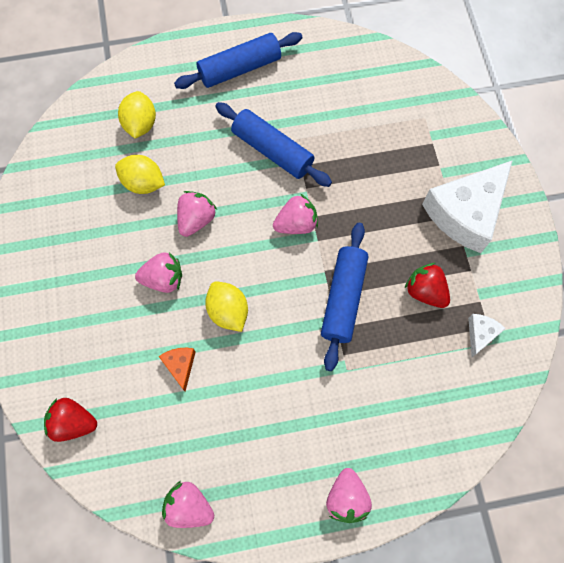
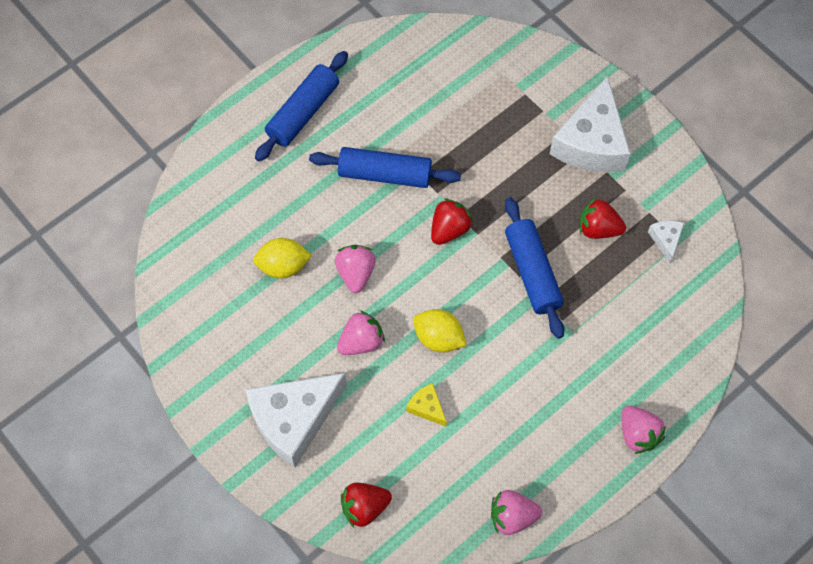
camera: 30 degrees left, 5 degrees down
yellow lemon [118,91,156,138] -> none
orange cheese [158,348,196,391] -> yellow cheese [407,383,447,427]
pink strawberry [273,194,318,234] -> red strawberry [431,198,473,245]
none -> white cheese [245,373,347,468]

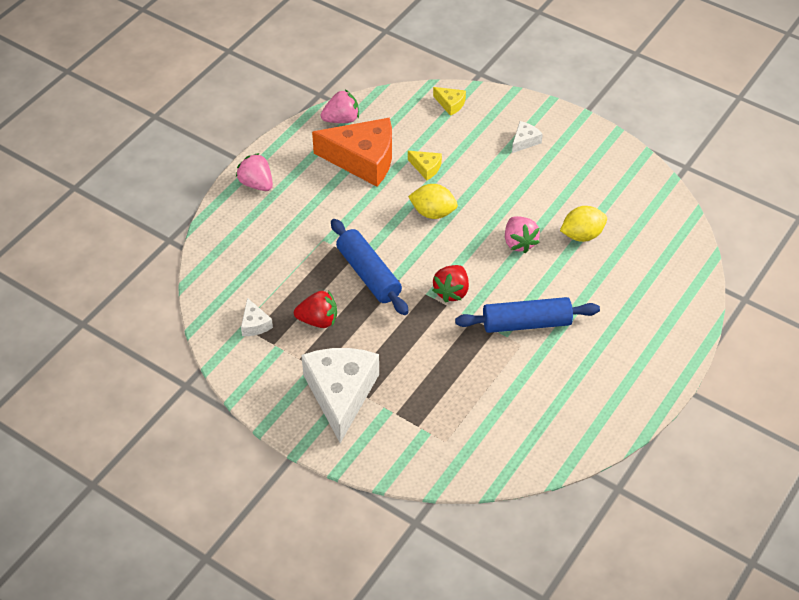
camera: 165 degrees right, 15 degrees down
white cheese [245,373,347,468] -> white cheese [512,121,543,153], size x0.43
blue rolling pin [255,51,348,161] -> none
pink strawberry [337,310,385,355] -> none
red strawberry [341,483,392,528] -> yellow cheese [433,87,466,116]
none -> orange cheese [312,118,392,187]

